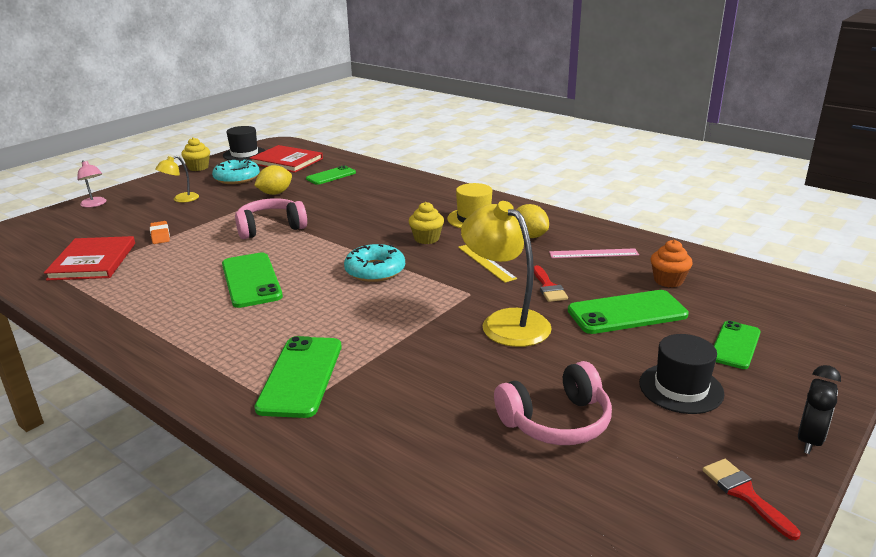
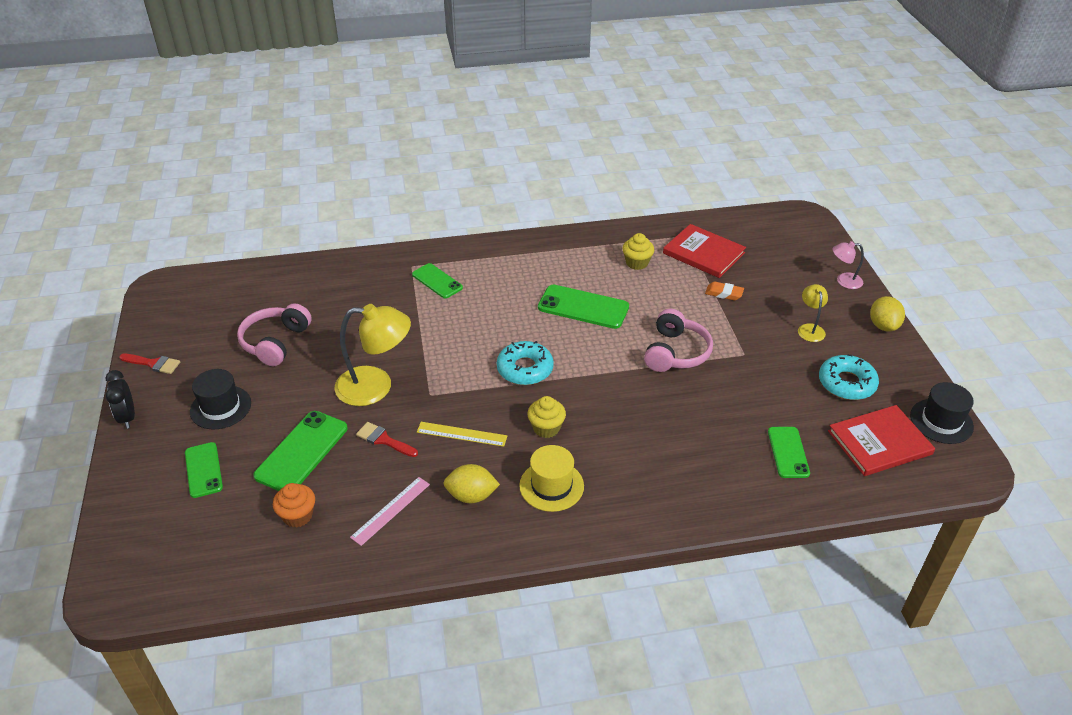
camera: 130 degrees right, 15 degrees up
yellow cupcake [181,137,210,171] -> yellow cupcake moved to [622,233,654,270]
yellow lemon [254,165,292,195] -> yellow lemon moved to [870,296,905,332]
green phone [254,336,342,418] -> green phone [412,263,463,298], size x0.65

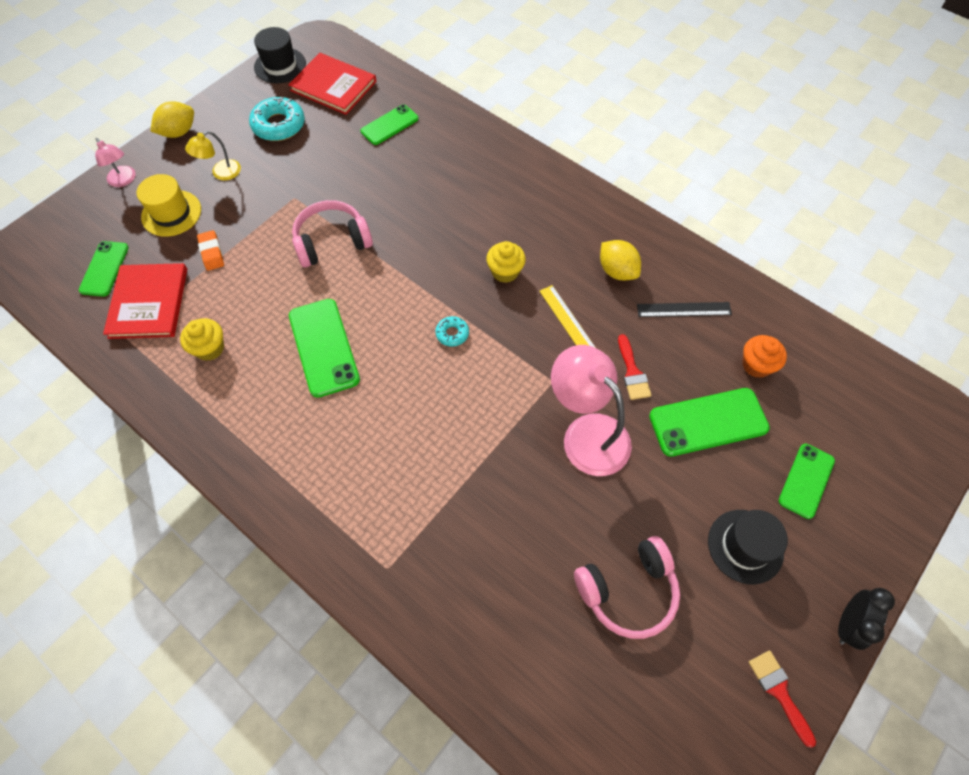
camera: 130 degrees left, 20 degrees up
yellow lamp [334,304,411,406] -> pink lamp [551,345,632,476]
pink ruler [350,477,430,546] -> black ruler [637,302,732,317]
green phone [412,263,463,298] -> green phone moved to [79,241,129,297]
turquoise donut [497,341,554,385] -> turquoise donut [435,316,469,347], size x0.52
yellow hat [519,445,584,512] -> yellow hat moved to [137,174,201,237]

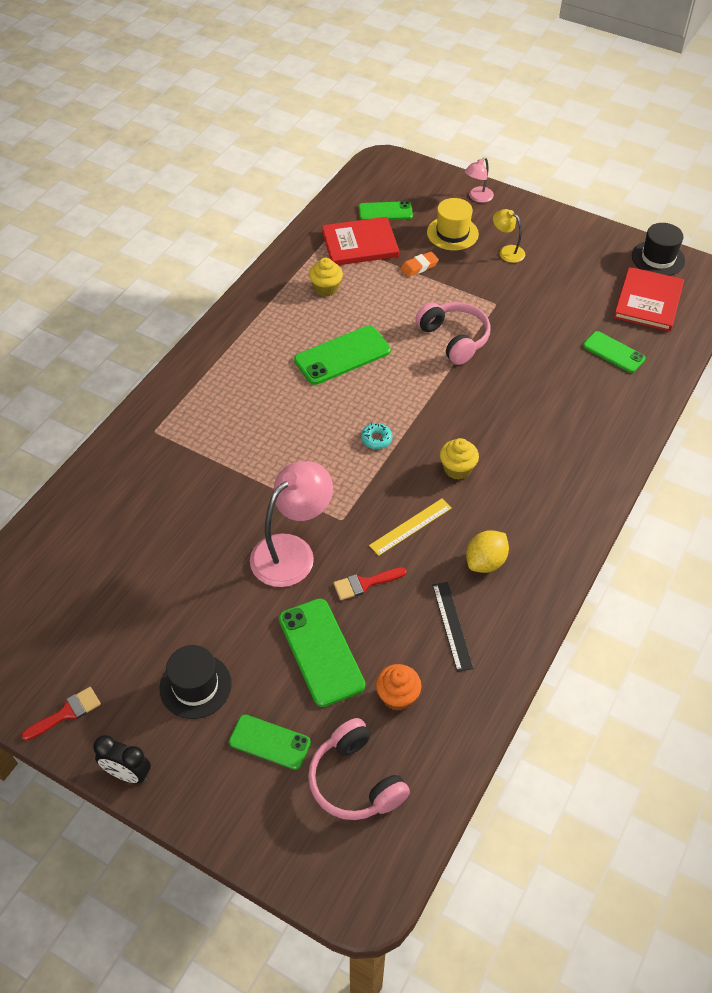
camera: 80 degrees right, 10 degrees down
yellow lemon [151,101,194,138] -> none
turquoise donut [249,97,305,141] -> none
pink headphones [574,536,680,639] -> pink headphones moved to [308,718,410,820]

